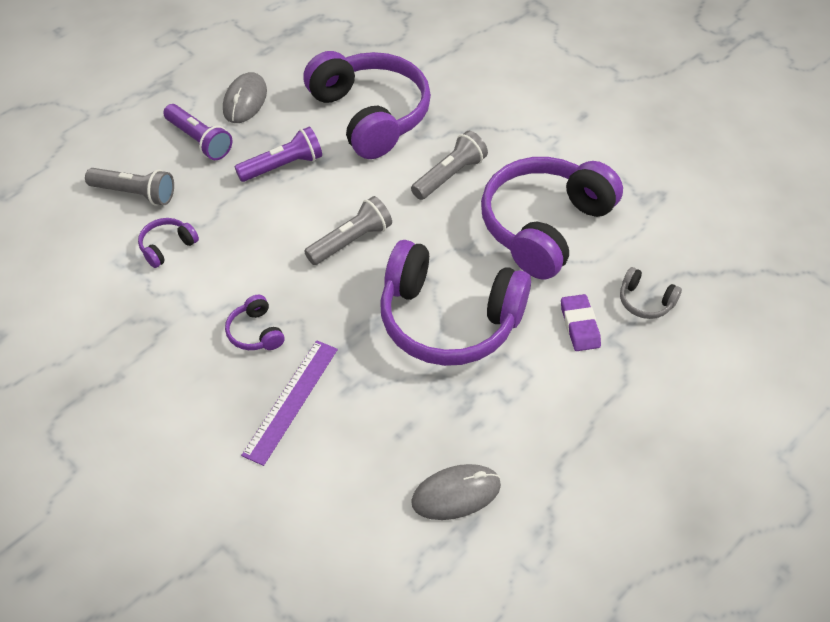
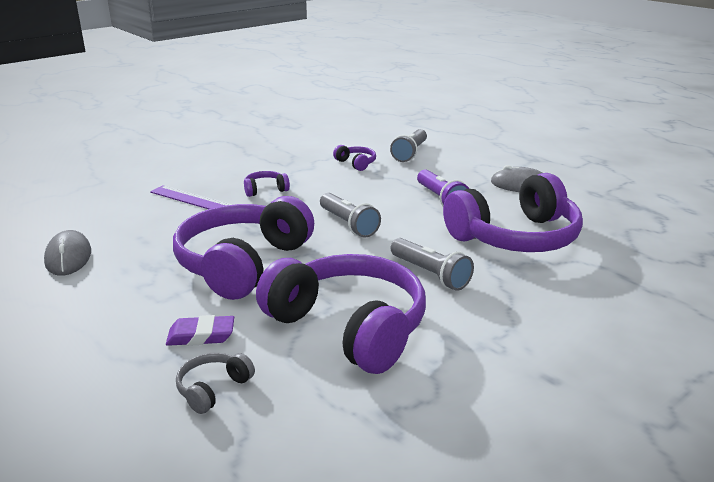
camera: 95 degrees right, 25 degrees down
purple flashlight [163,104,232,160] -> none

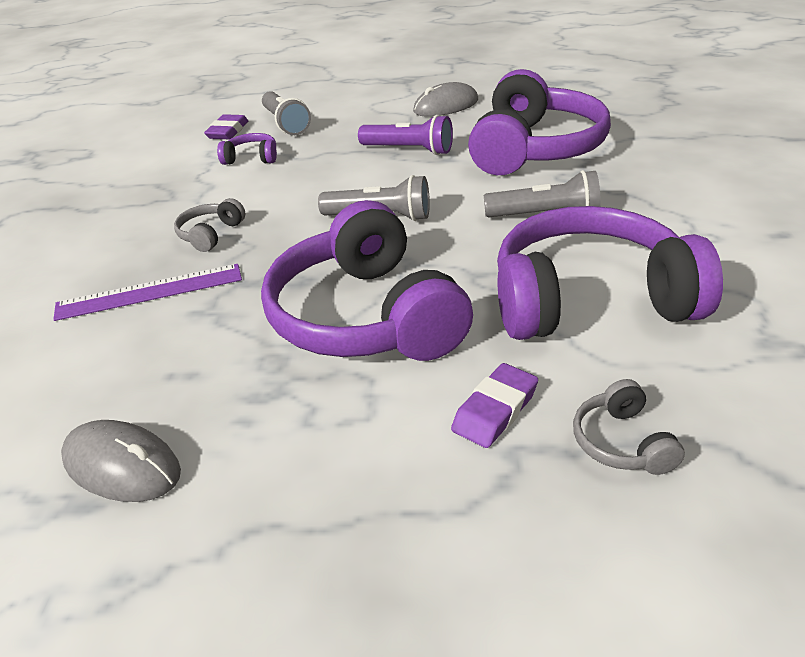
camera: 45 degrees left, 10 degrees up
purple headphones [244,171,290,197] -> grey headphones [174,198,245,252]
none -> purple eraser [204,114,248,140]

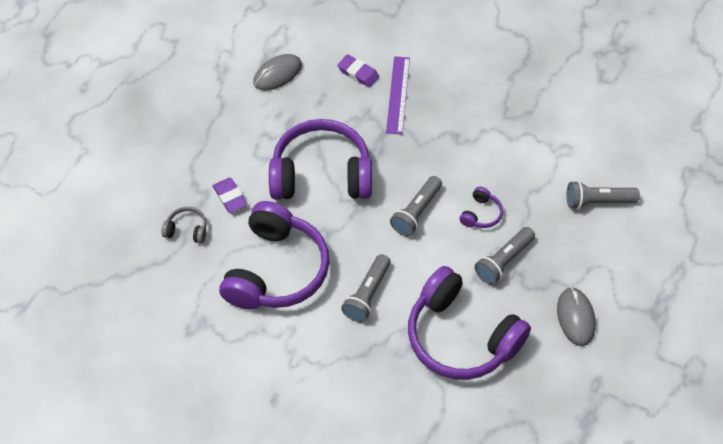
camera: 110 degrees right, 20 degrees up
grey headphones [174,198,245,252] -> none
purple eraser [204,114,248,140] -> purple eraser moved to [337,54,379,88]
purple headphones [217,133,277,165] -> purple headphones moved to [460,186,503,228]
purple flashlight [358,115,453,155] -> grey flashlight [475,227,535,285]

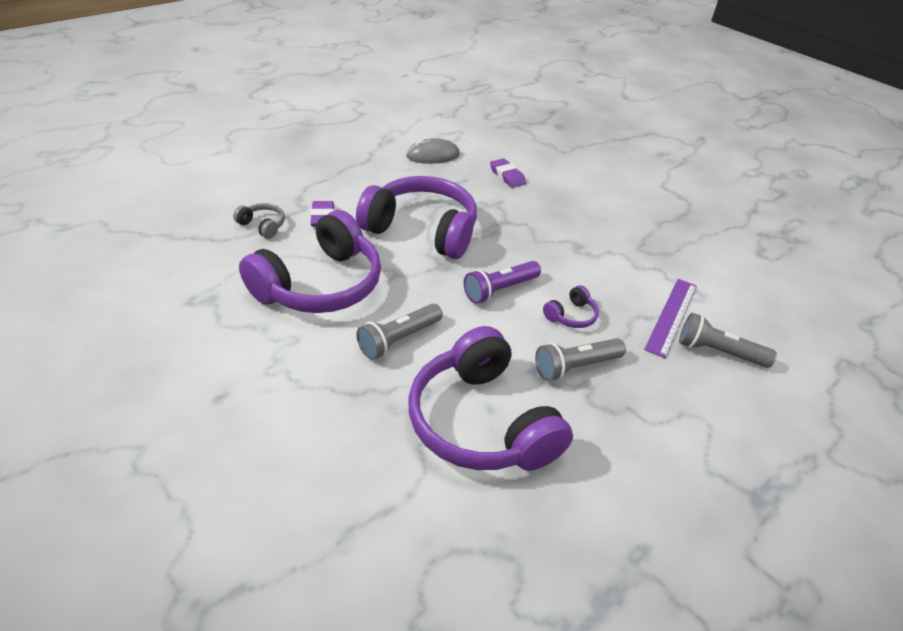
camera: 20 degrees right, 15 degrees down
purple ruler [386,56,410,135] -> purple ruler moved to [644,279,697,358]
grey flashlight [390,176,442,236] -> purple flashlight [464,261,541,304]
grey mouse [557,287,596,346] -> none

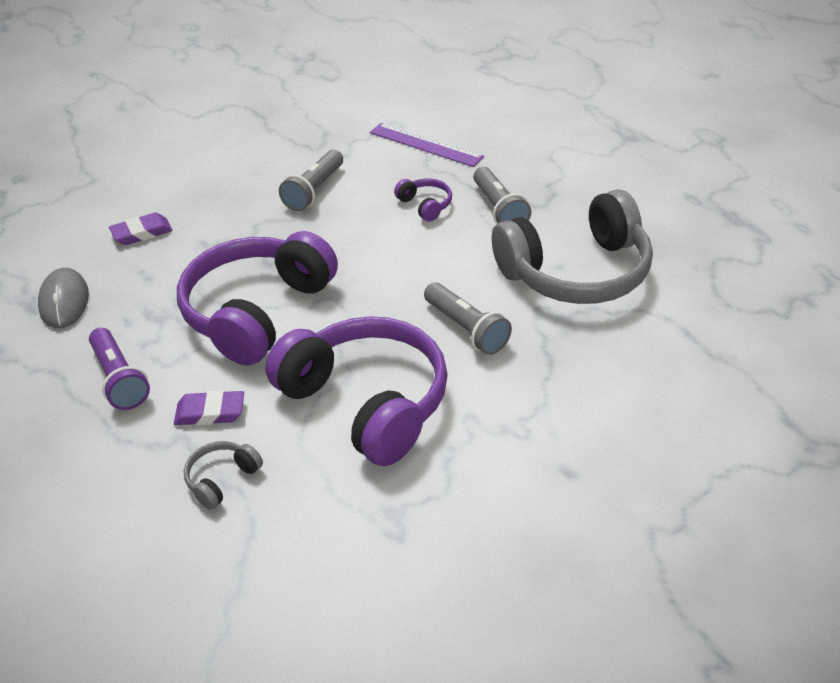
camera: 80 degrees left, 0 degrees up
purple headphones [408,326,573,471] -> grey headphones [492,189,653,304]
purple flashlight [464,261,541,304] -> purple flashlight moved to [89,328,150,410]
grey flashlight [679,313,777,368] -> grey flashlight moved to [279,150,343,211]

